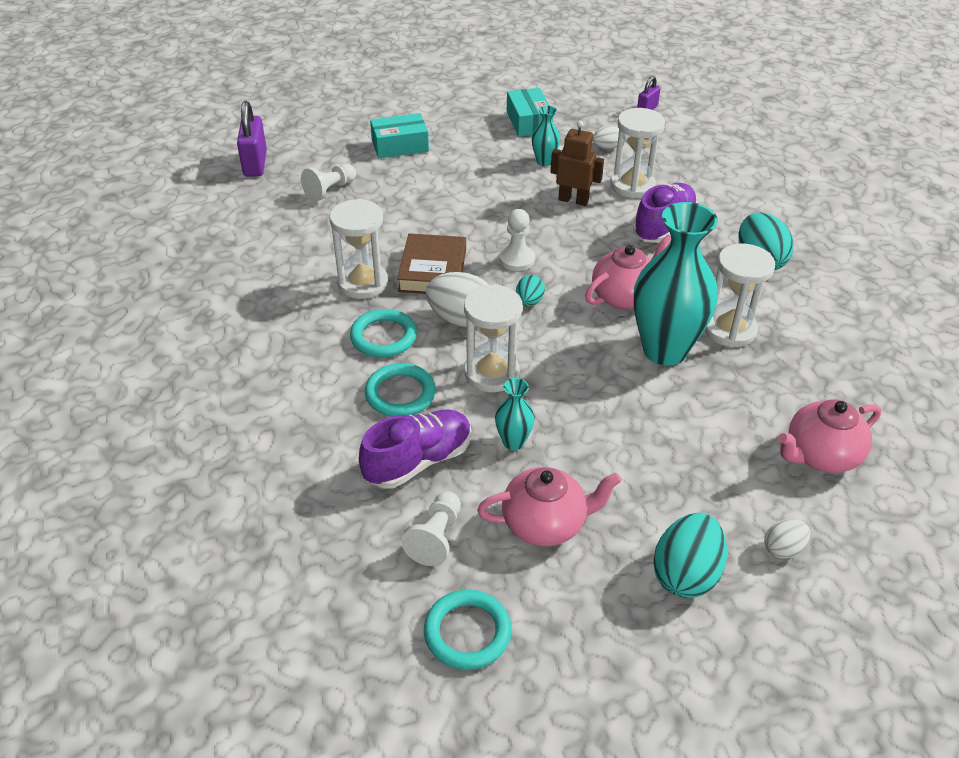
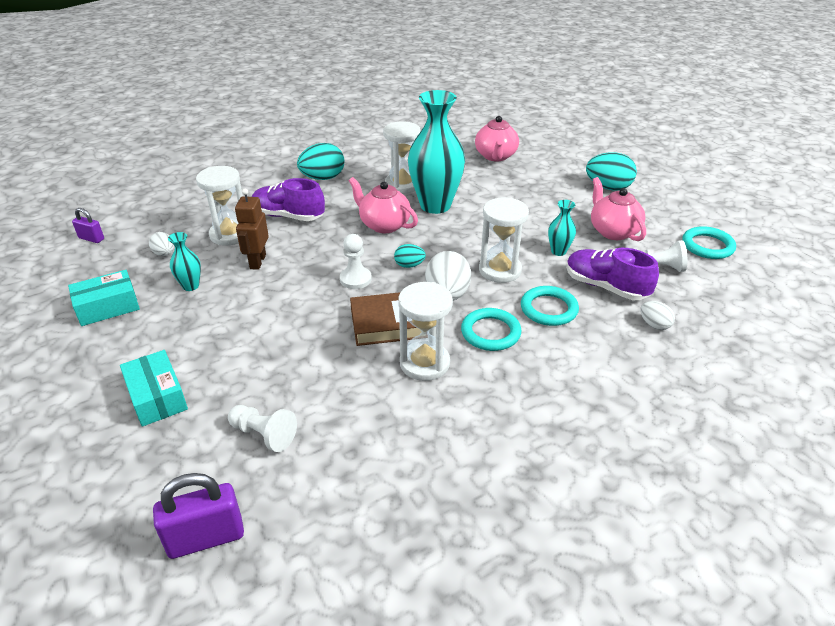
camera: 105 degrees left, 5 degrees down
white egg [764,519,810,559] -> white egg moved to [640,301,675,330]
pink teapot [778,399,881,473] -> pink teapot turned 45 degrees clockwise [475,116,519,161]

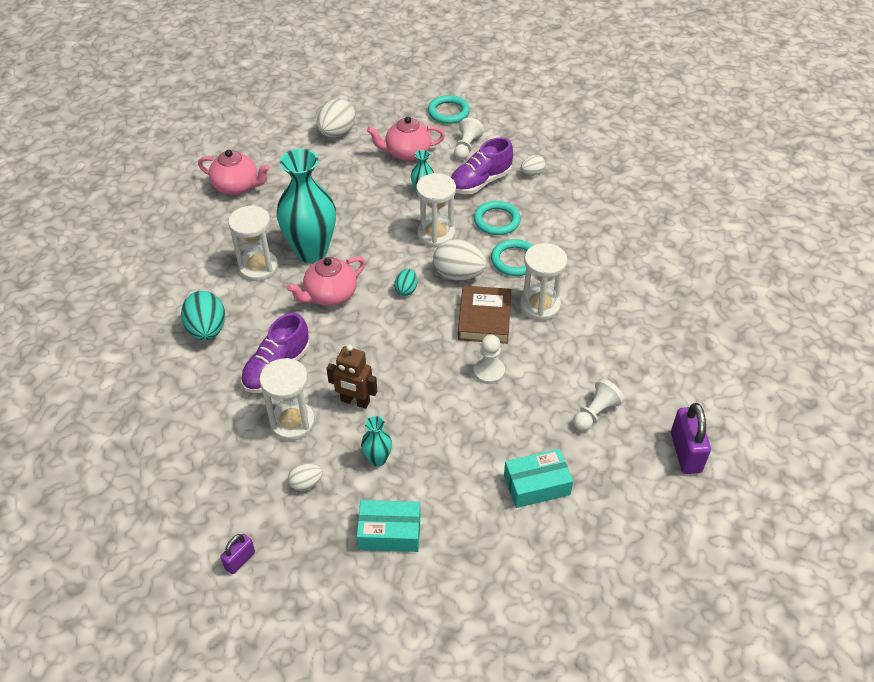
camera: 75 degrees left, 10 degrees up
turquoise box [68,270,140,326] -> turquoise box turned 75 degrees counterclockwise [357,500,420,552]
white pawn [340,234,372,289] -> white pawn moved to [474,335,505,384]
turquoise egg [586,152,637,191] -> white egg [317,99,356,138]

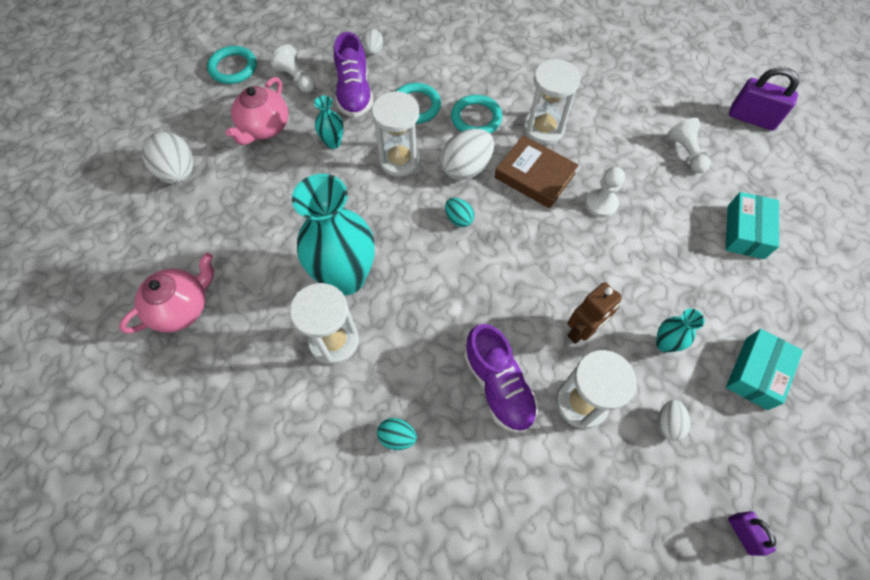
camera: 60 degrees left, 15 degrees up
turquoise egg [181,291,225,340] -> turquoise egg [377,418,417,450], size x0.55
pink teapot [287,257,365,306] -> none

